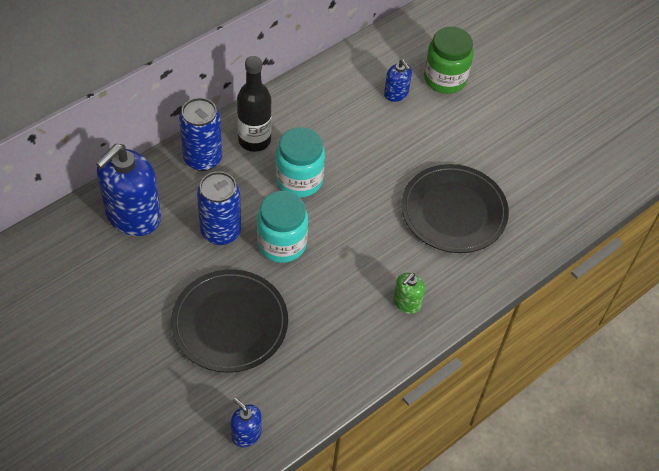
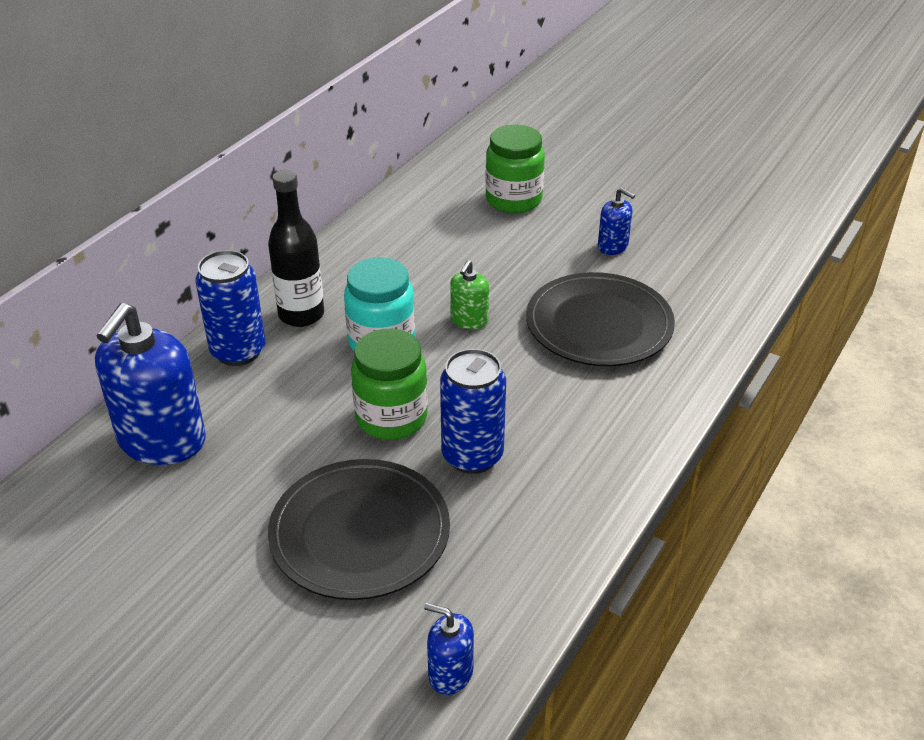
camera: 15 degrees left, 15 degrees down
blue can [197,171,241,245] -> blue can moved to [440,349,506,474]
turquoise jar [257,191,308,263] -> green jar [351,329,428,440]
blue soap dispenser [384,60,412,102] -> blue soap dispenser moved to [598,188,635,255]
green soap dispenser [393,273,425,314] -> green soap dispenser moved to [450,260,489,329]

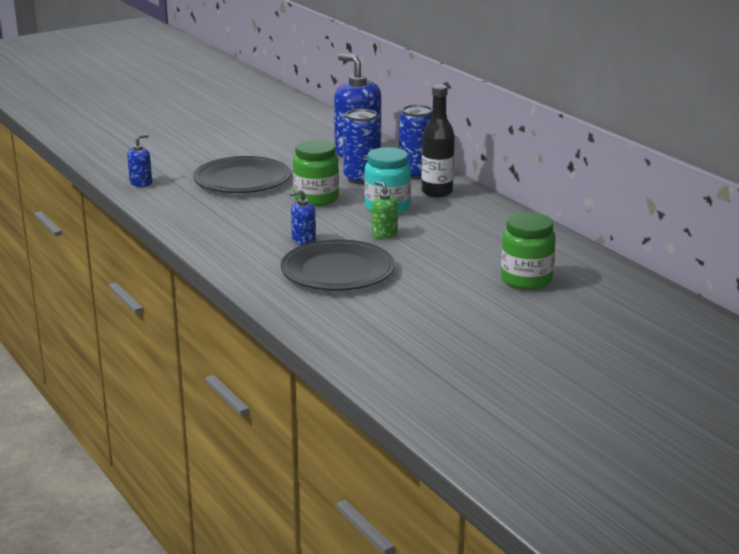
camera: 115 degrees right, 15 degrees down
blue can [440,349,506,474] -> blue can moved to [343,109,380,184]
blue soap dispenser [598,188,635,255] -> blue soap dispenser moved to [289,189,316,245]

